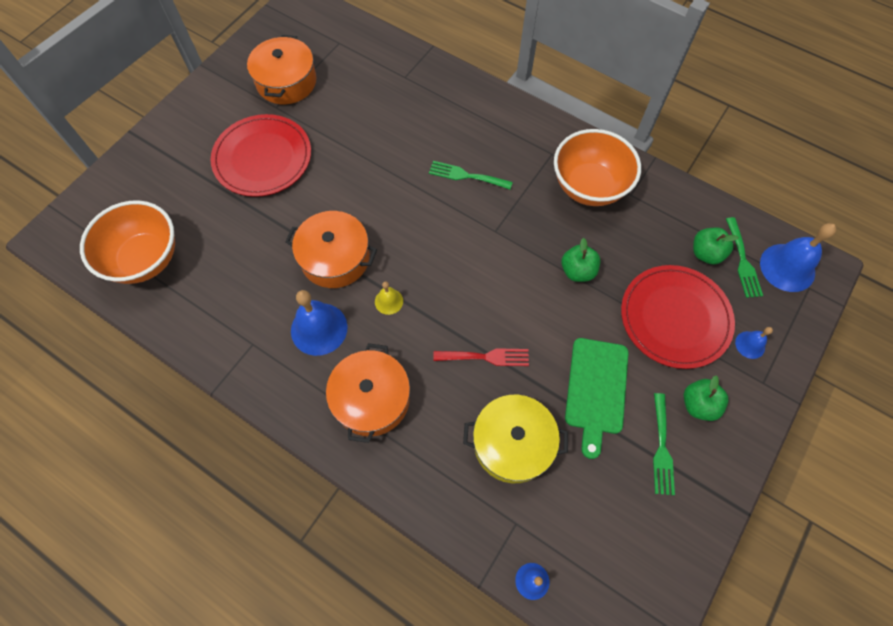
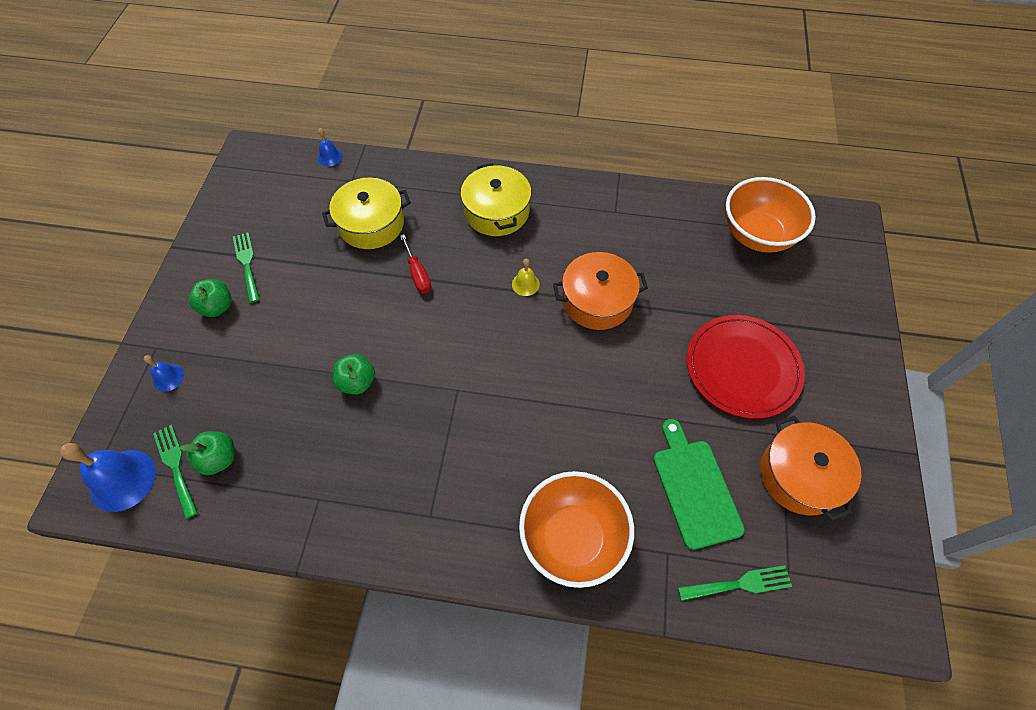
camera: 155 degrees right, 5 degrees down
blue bell [291,290,347,356] -> none
orange pot [326,343,410,443] -> yellow pot [461,163,531,236]
green fork [429,161,513,189] -> green fork moved to [678,565,792,601]
red fork [433,348,529,366] -> red screwdriver [400,234,431,293]
orange bowl [554,129,641,206] -> orange bowl moved to [519,471,634,588]
green cutting board [565,338,629,459] -> green cutting board moved to [653,419,745,550]
red plate [621,265,735,369] -> none

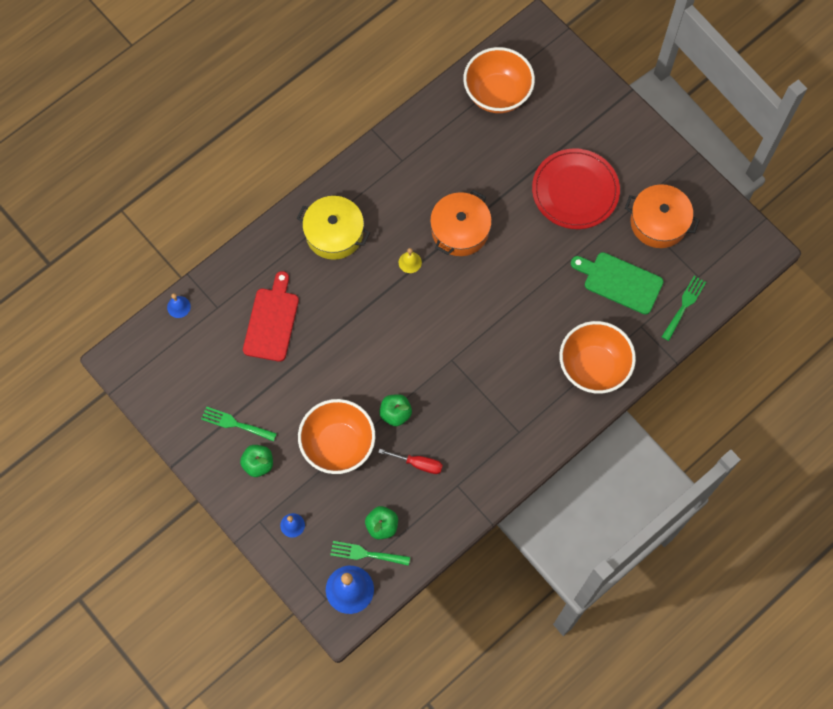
camera: 50 degrees left, 10 degrees up
yellow pot [322,177,411,249] -> red cutting board [243,271,299,362]
red screwdriver [400,234,431,293] -> red screwdriver moved to [378,449,443,474]
none -> orange bowl [298,399,375,474]

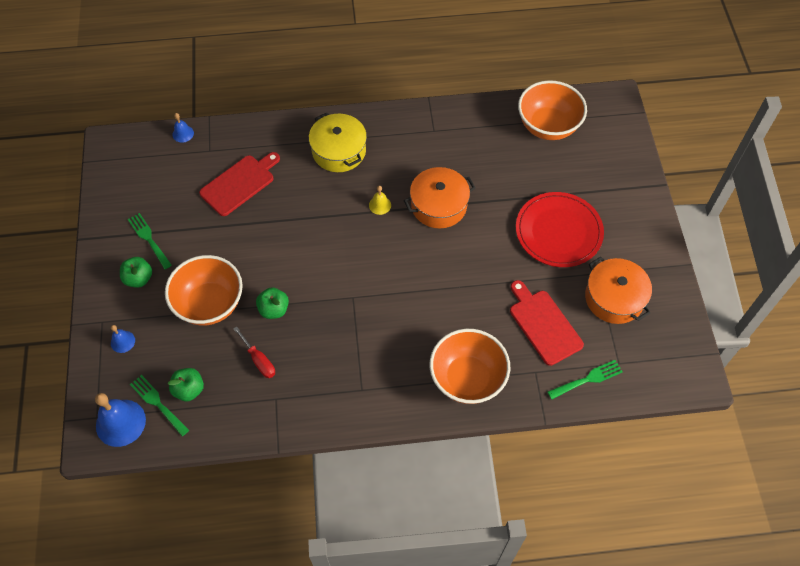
camera: 35 degrees right, 10 degrees down
green cutting board [571,252,664,315] -> red cutting board [510,280,584,366]

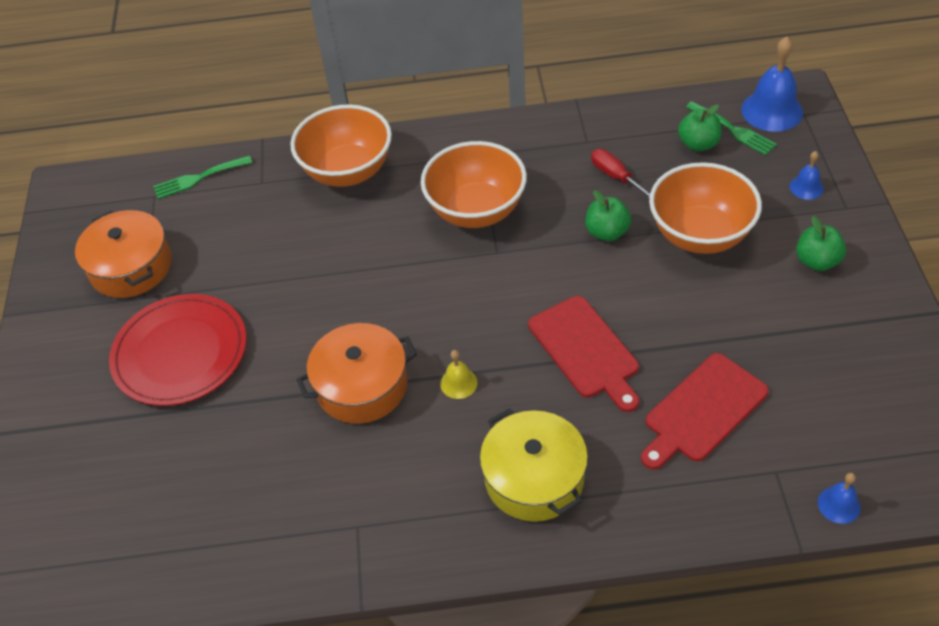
camera: 175 degrees left, 10 degrees down
green fork [128,213,172,269] -> none
red cutting board [510,280,584,366] -> red cutting board moved to [528,296,639,412]
orange bowl [518,80,587,140] -> orange bowl moved to [421,141,527,228]

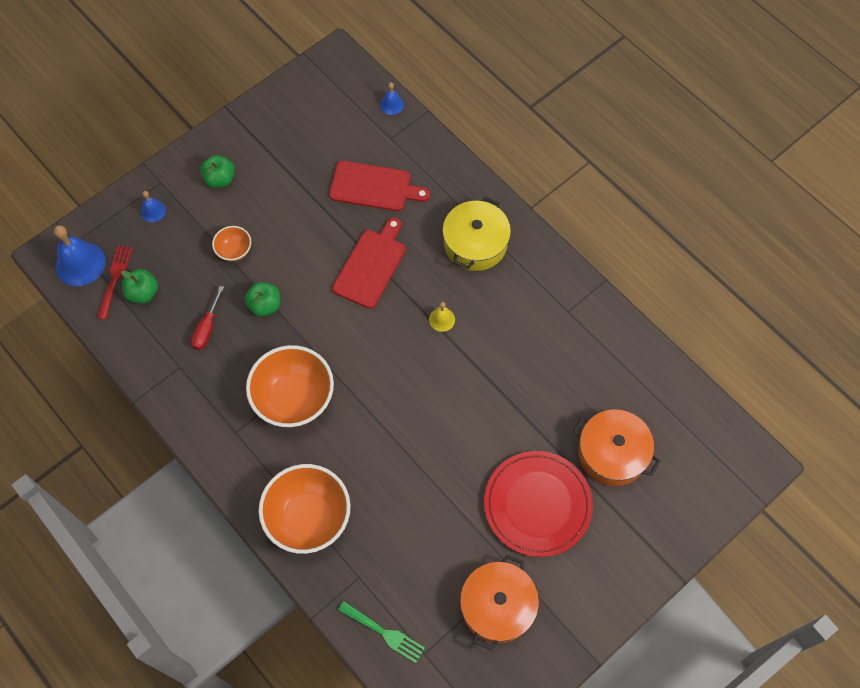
camera: 130 degrees left, 15 degrees up
orange pot [296,323,417,424] -> orange pot moved to [573,409,660,486]
orange bowl [649,162,762,254] -> orange bowl [212,226,251,262], size x0.48
green fork [686,101,777,155] -> red fork [97,245,133,320]

